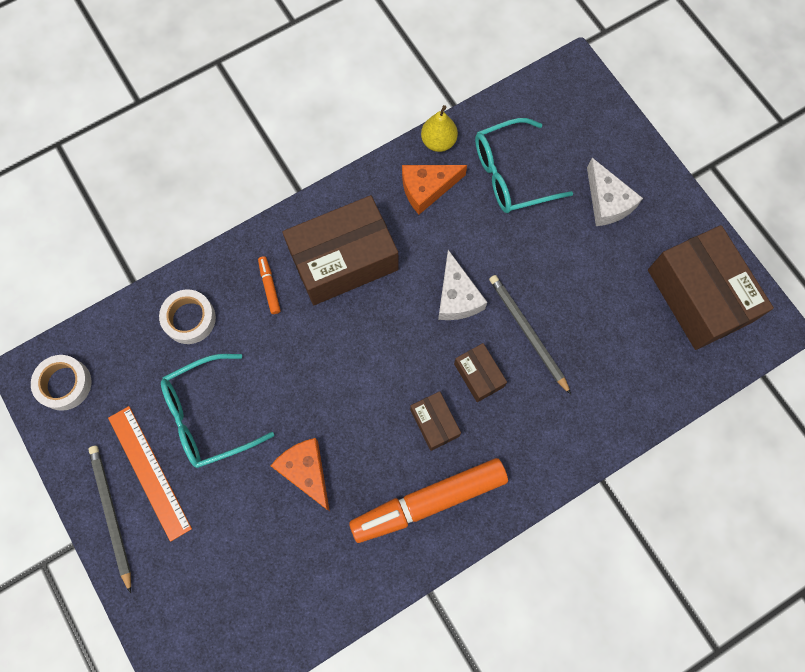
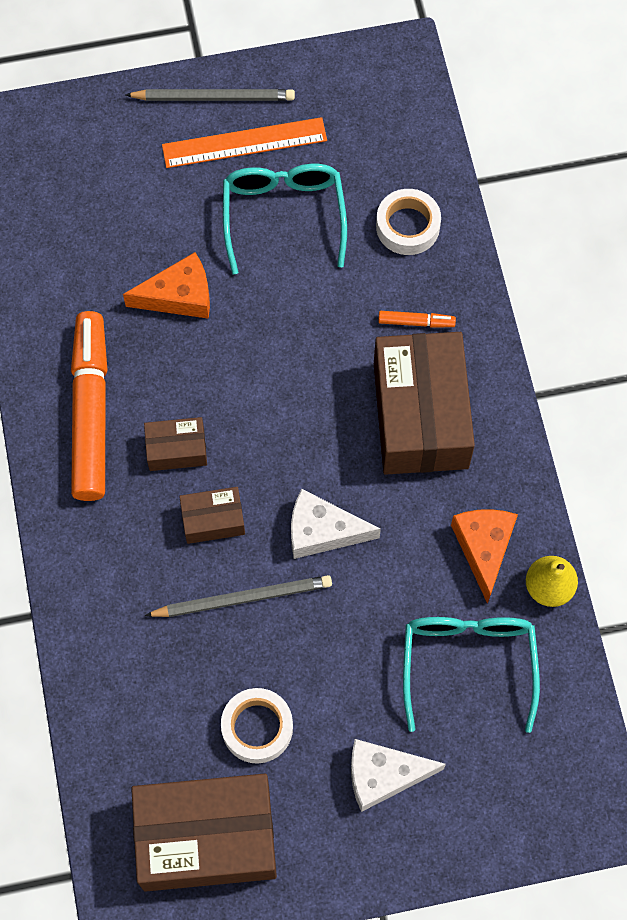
camera: 110 degrees right, 5 degrees down
white tape [31,355,91,411] -> white tape moved to [221,688,293,764]

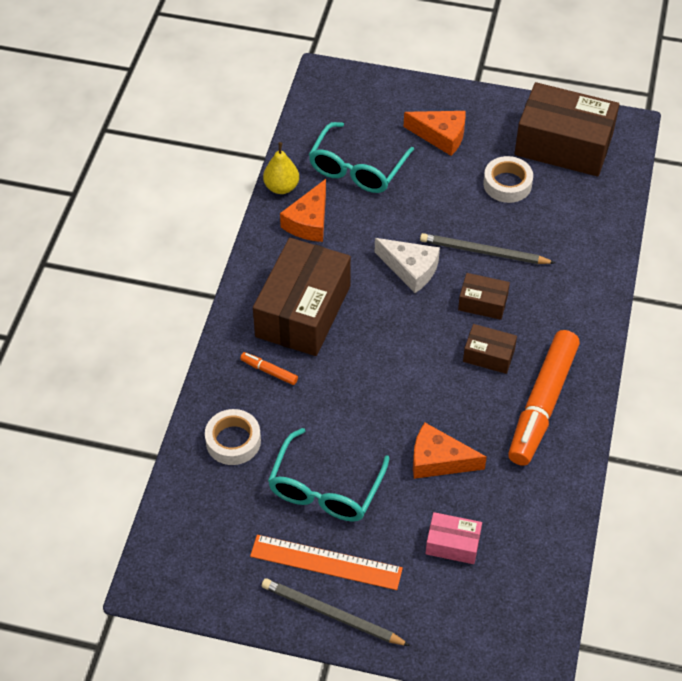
camera: 155 degrees left, 15 degrees down
white cheese [351,739,446,812] -> orange cheese [404,111,466,156]
none -> pink box [425,512,482,564]

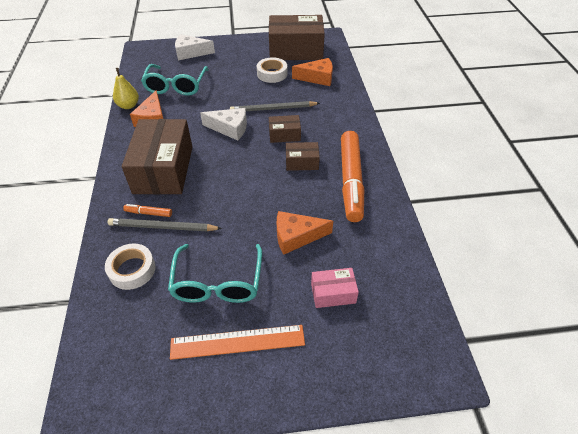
camera: 20 degrees left, 5 degrees down
grey pencil [262,578,410,646] -> grey pencil moved to [108,218,222,231]
orange cheese [404,111,466,156] -> orange cheese moved to [292,58,333,86]
none -> white cheese [175,34,215,60]

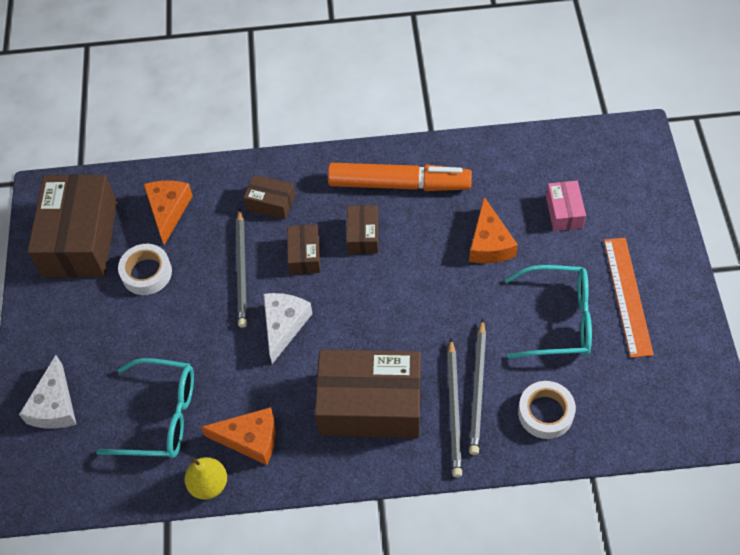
camera: 85 degrees left, 10 degrees up
orange marker [123,204,172,217] -> grey pencil [447,339,462,477]
none -> brown box [243,175,295,219]

